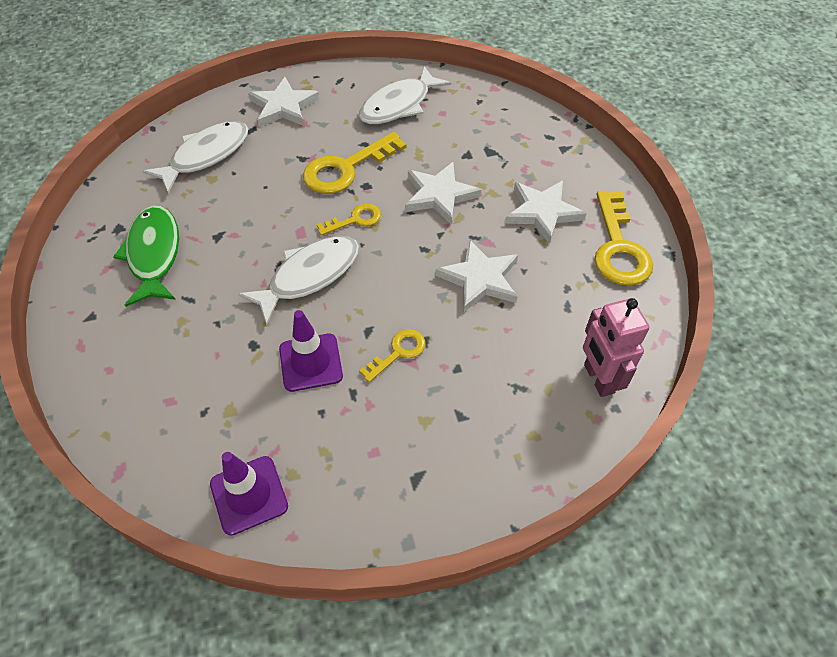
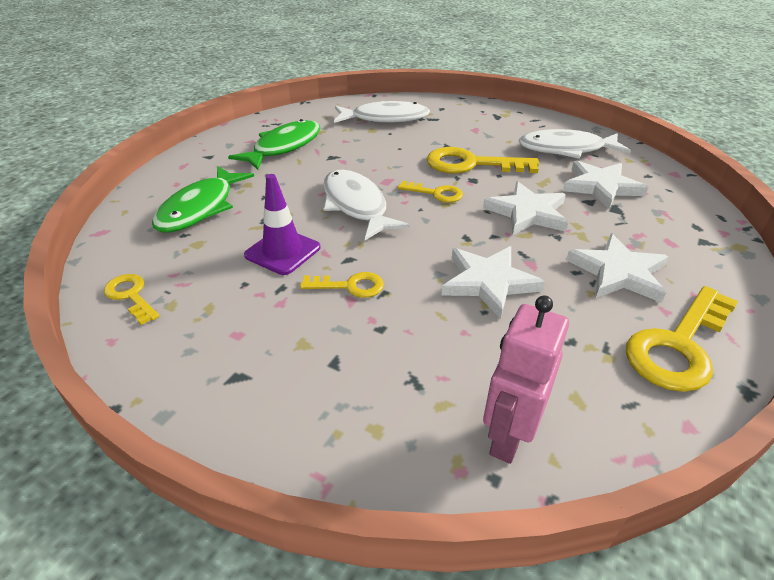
camera: 45 degrees right, 15 degrees down
purple traffic cone [210,452,288,536] -> yellow key [104,274,160,325]
white fish [238,236,359,325] -> white fish turned 120 degrees counterclockwise [323,169,410,240]
white star [248,77,319,127] -> white star moved to [563,160,648,209]
none -> green fish [152,166,254,233]

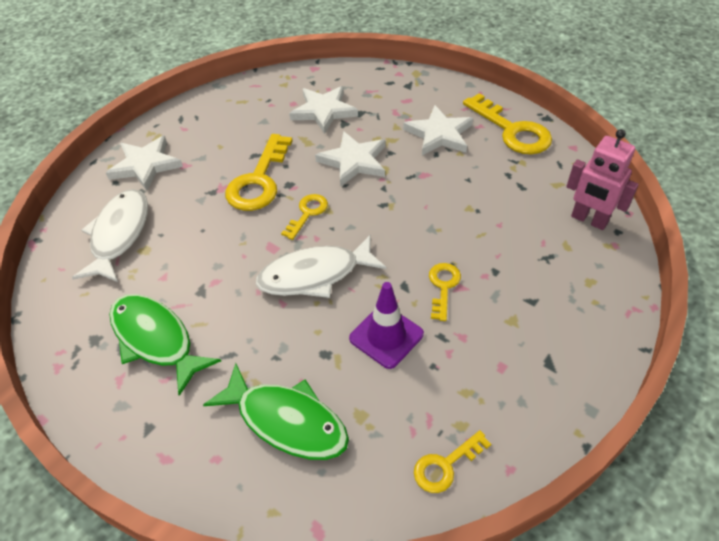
camera: 80 degrees left, 10 degrees up
white star [441,246,545,319] -> white star moved to [106,136,183,191]
white fish [518,129,631,159] -> none

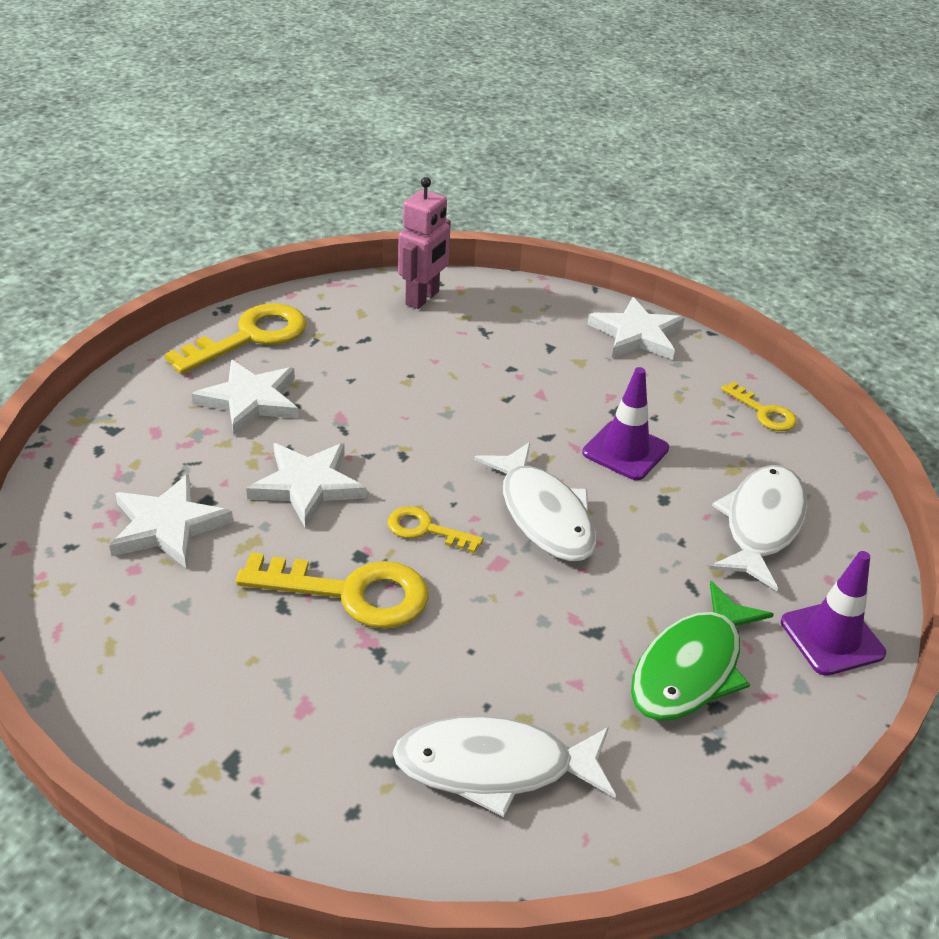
camera: 100 degrees left, 10 degrees down
white star [106,136,183,191] -> white star moved to [588,297,685,360]
green fish [203,363,349,460] -> white fish [710,465,807,591]
yellow key [429,263,461,321] -> none
none -> purple traffic cone [781,551,886,676]

